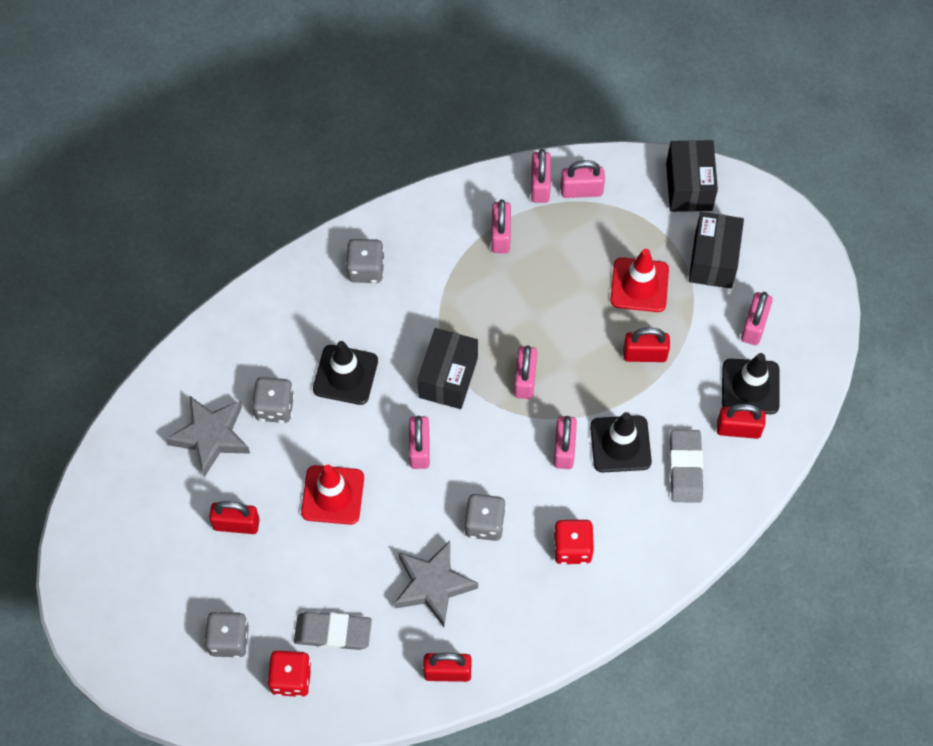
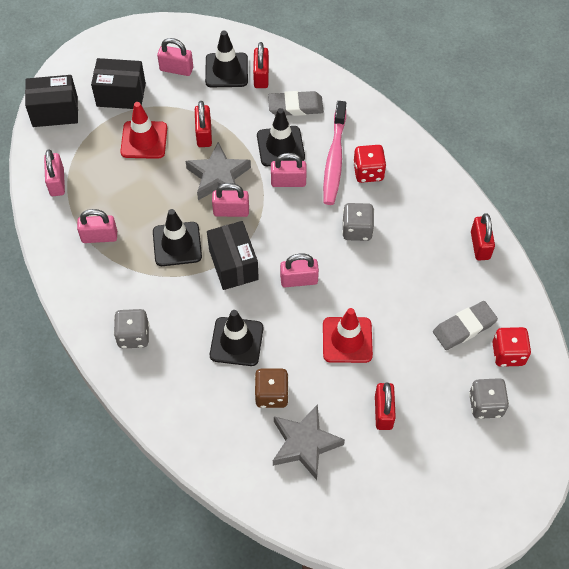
camera: 95 degrees left, 5 degrees down
grey dice [252,377,294,423] -> brown dice [255,369,289,408]
grey eraser [294,612,372,650] -> grey eraser turned 60 degrees clockwise [433,301,498,350]
grey star [394,540,478,627] -> grey star moved to [186,142,251,200]
black box [418,328,478,409] -> black box turned 60 degrees clockwise [207,221,259,290]
pink padlock [531,149,551,203] -> none
none -> black traffic cone [153,209,202,266]
none -> pink toothbrush [323,101,346,205]

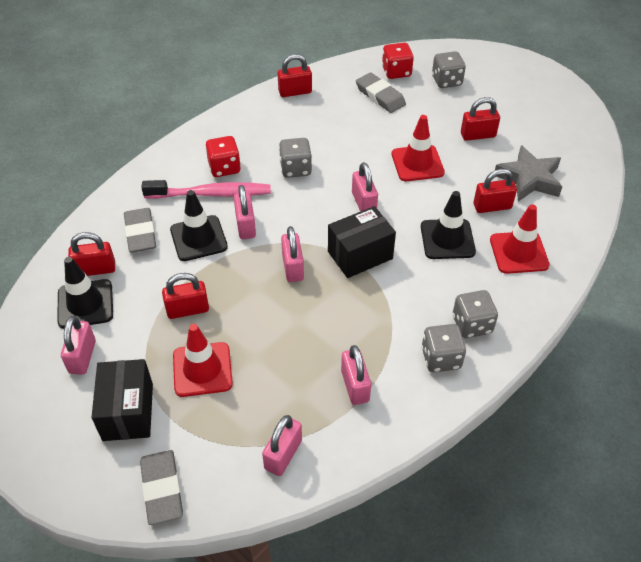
camera: 100 degrees left, 10 degrees down
black box [25,75,78,127] -> grey eraser [140,450,183,525]
pink padlock [44,149,65,196] -> pink padlock turned 45 degrees counterclockwise [262,415,302,476]
black traffic cone [153,209,202,266] -> none
grey star [186,142,251,200] -> none
brown dice [255,369,289,408] -> red padlock [473,169,517,213]
none -> grey dice [421,324,466,372]
none -> red traffic cone [490,204,550,274]

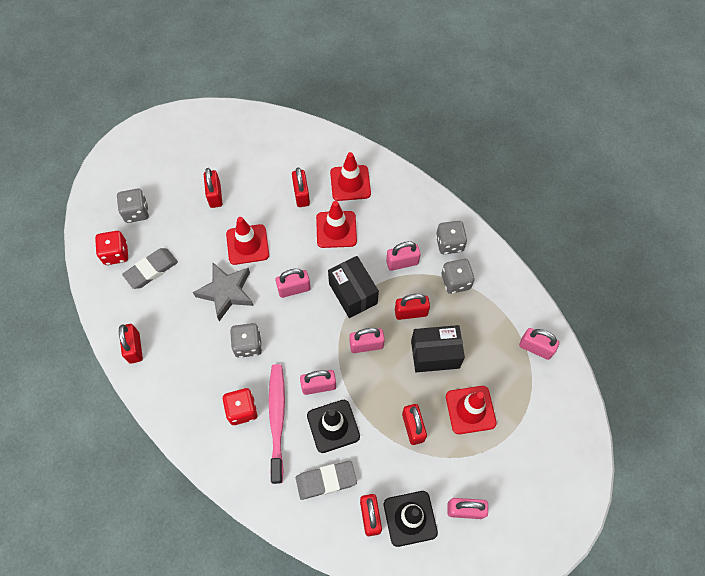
camera: 90 degrees left, 15 degrees up
black box [91,359,153,441] -> black box moved to [411,325,465,372]
grey eraser [140,450,183,525] -> none
pink padlock [341,345,371,405] -> pink padlock moved to [386,241,421,271]
black traffic cone [421,191,476,259] -> red traffic cone [316,201,357,248]
grey dice [453,290,498,338] -> grey dice moved to [442,259,475,294]
grey star [495,145,562,202] -> grey star moved to [193,263,253,321]
none -> red padlock [395,294,430,320]

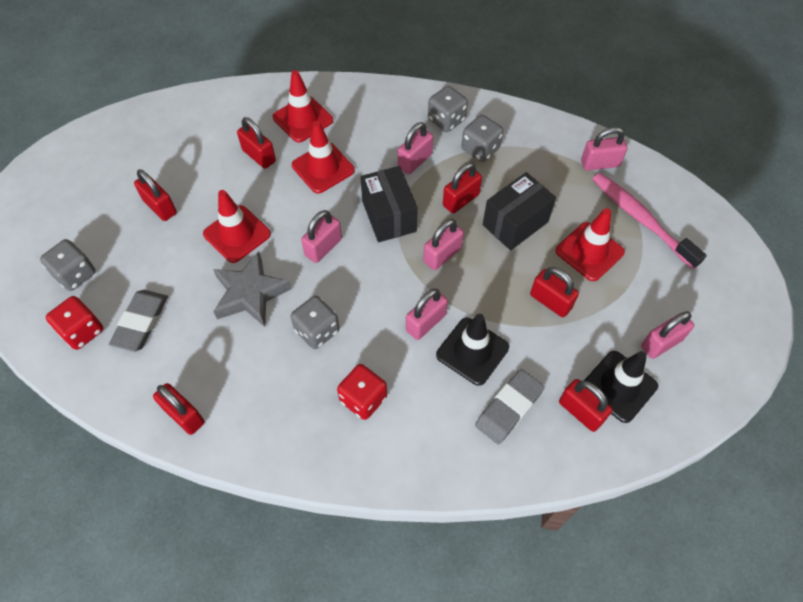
camera: 35 degrees left, 5 degrees down
pink toothbrush [269,364,285,484] -> pink toothbrush moved to [592,173,707,269]
black box [328,256,379,318] -> black box turned 45 degrees clockwise [360,166,418,242]

